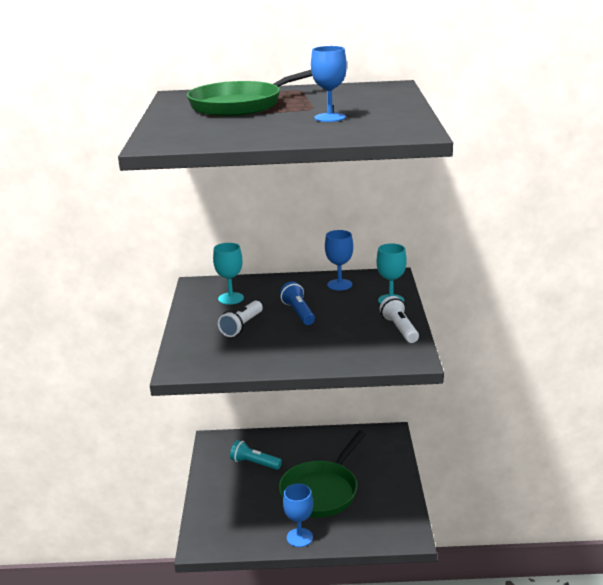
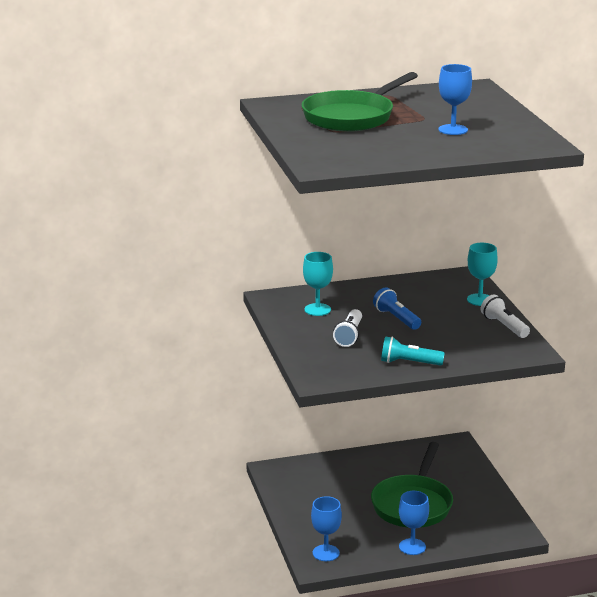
camera: 15 degrees left, 0 degrees up
turquoise flashlight [230,440,282,470] -> turquoise flashlight moved to [381,336,445,366]
blue goblet [325,230,353,291] -> blue goblet moved to [311,496,342,561]

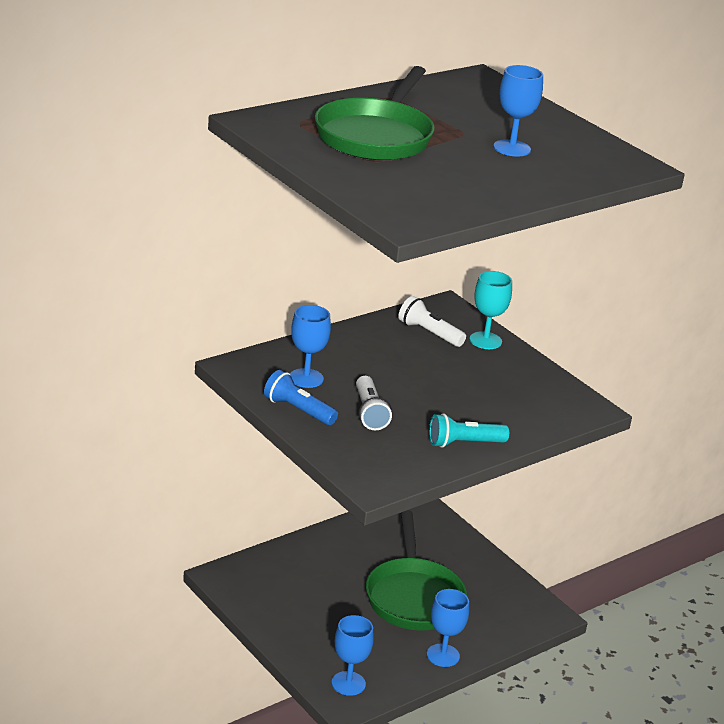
camera: 25 degrees left, 5 degrees up
turquoise goblet [303,252,333,316] -> blue goblet [290,305,331,388]
blue flashlight [373,287,421,330] -> blue flashlight moved to [264,370,338,425]
white flashlight [481,295,530,338] -> white flashlight moved to [398,296,466,347]

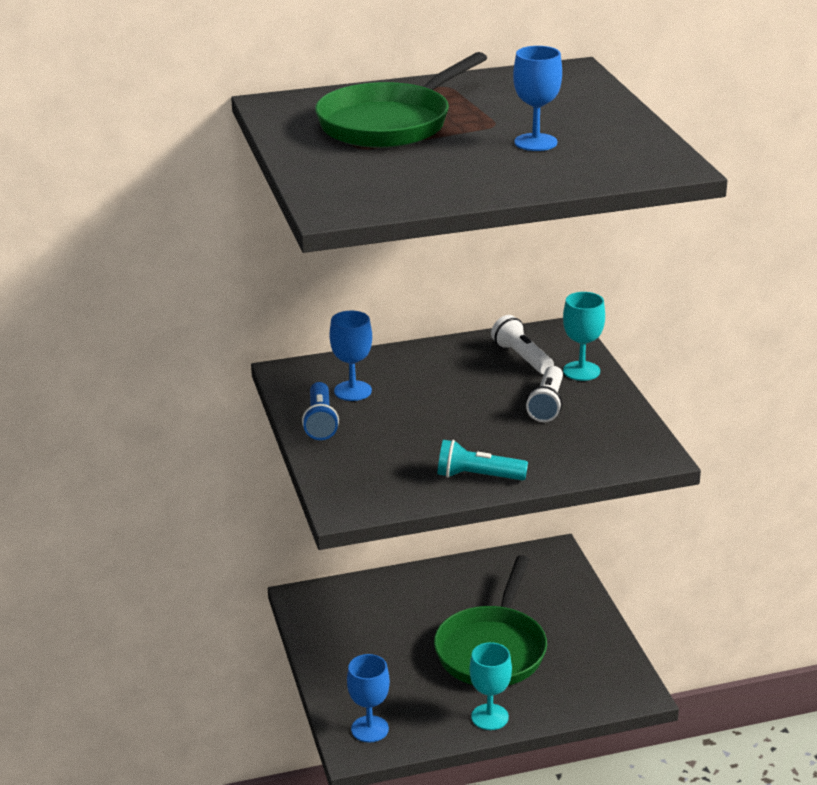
camera: 25 degrees right, 0 degrees up
blue flashlight [264,370,338,425] -> blue flashlight turned 150 degrees counterclockwise [302,382,339,440]
white flashlight [356,376,392,430] -> white flashlight moved to [526,366,563,422]
blue goblet [427,589,469,667] -> turquoise goblet [469,642,512,730]

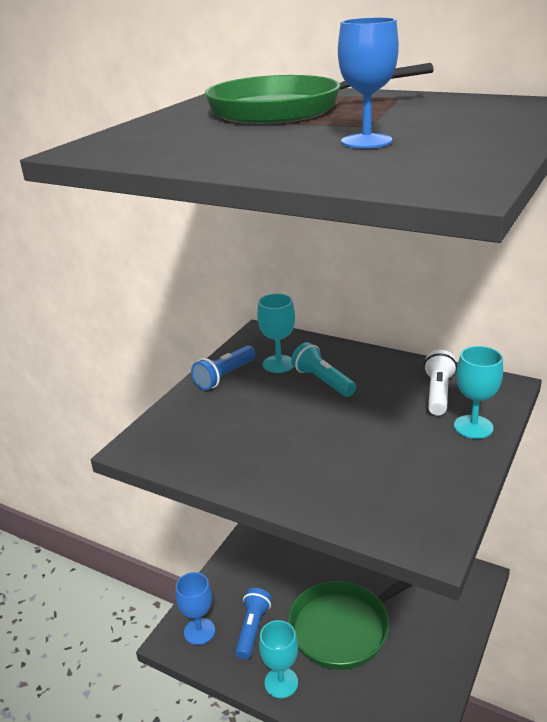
camera: 45 degrees right, 0 degrees up
blue goblet [329,311,372,401] -> turquoise goblet [257,293,295,373]
turquoise flashlight [438,440,528,480] -> turquoise flashlight moved to [291,342,356,397]
white flashlight [526,366,563,422] -> none
none -> blue flashlight [235,588,272,659]

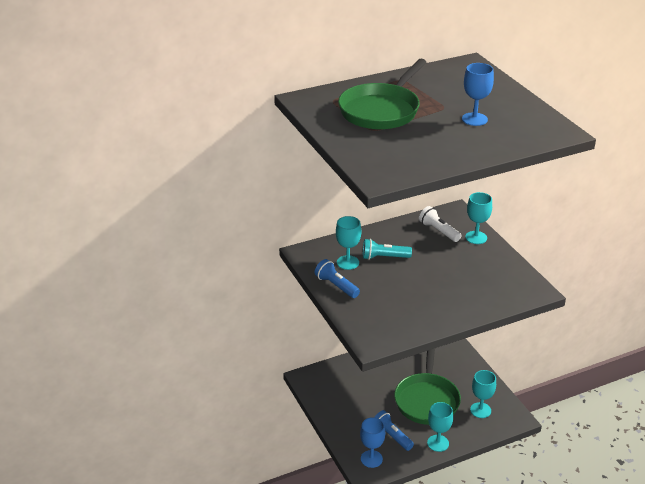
camera: 55 degrees left, 5 degrees up
blue flashlight [191,345,256,390] -> blue flashlight turned 150 degrees clockwise [315,259,360,298]
none -> turquoise goblet [470,370,496,418]

